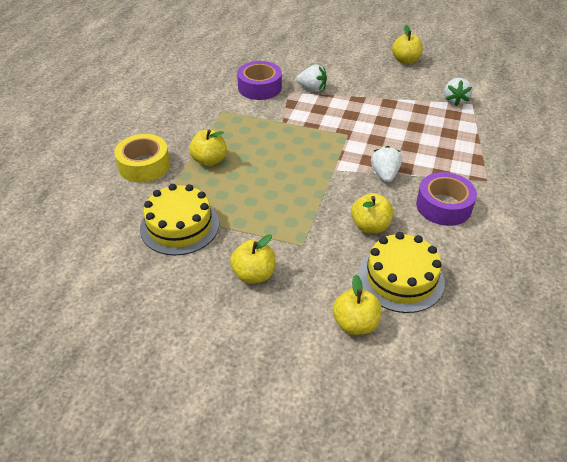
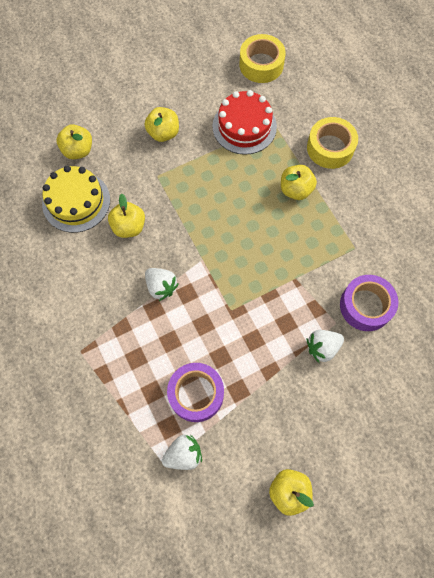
camera: 135 degrees right, 25 degrees up
yellow cake [140,184,219,255] -> red cake [212,90,277,155]
purple tape [416,172,477,226] -> purple tape moved to [167,363,224,422]
white strawberry [444,78,472,106] -> white strawberry turned 105 degrees clockwise [162,435,202,470]
none -> yellow tape [239,34,286,83]

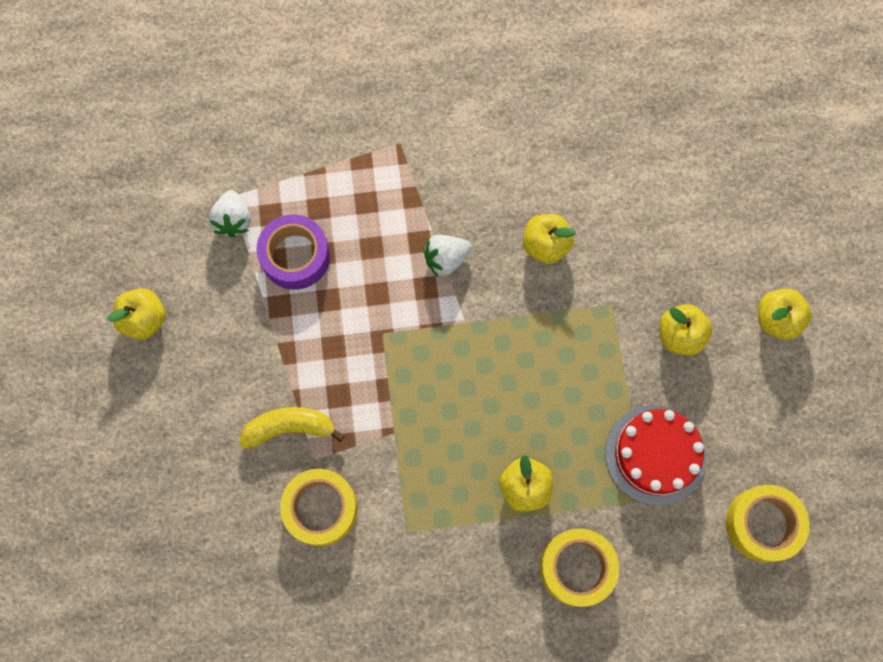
camera: 110 degrees right, 5 degrees up
yellow cake [42,165,110,233] -> none
yellow apple [56,124,92,159] -> yellow apple moved to [758,289,812,340]
white strawberry [307,330,344,363] -> yellow banana [240,407,344,449]
purple tape [340,275,398,331] -> yellow tape [280,469,358,546]

